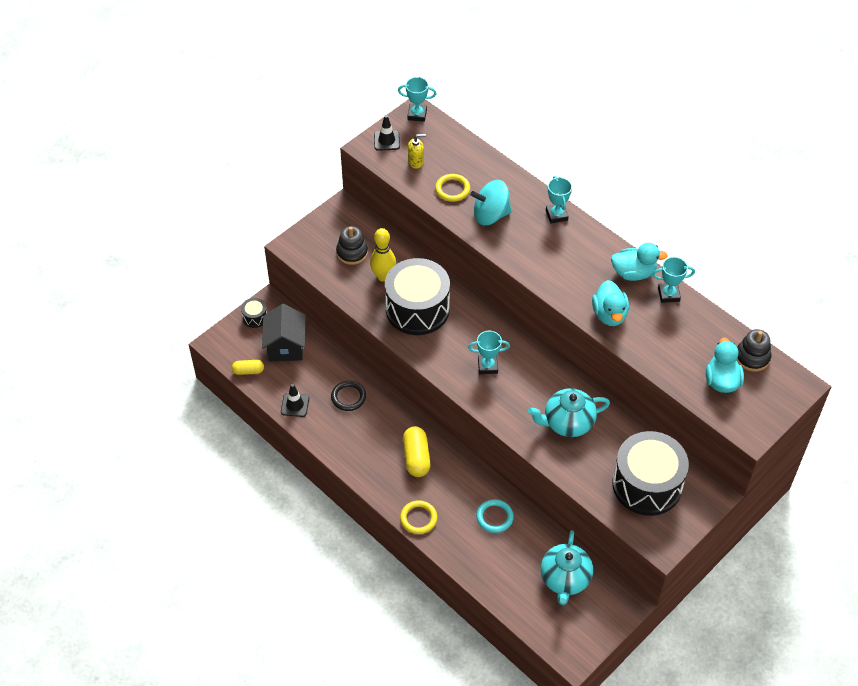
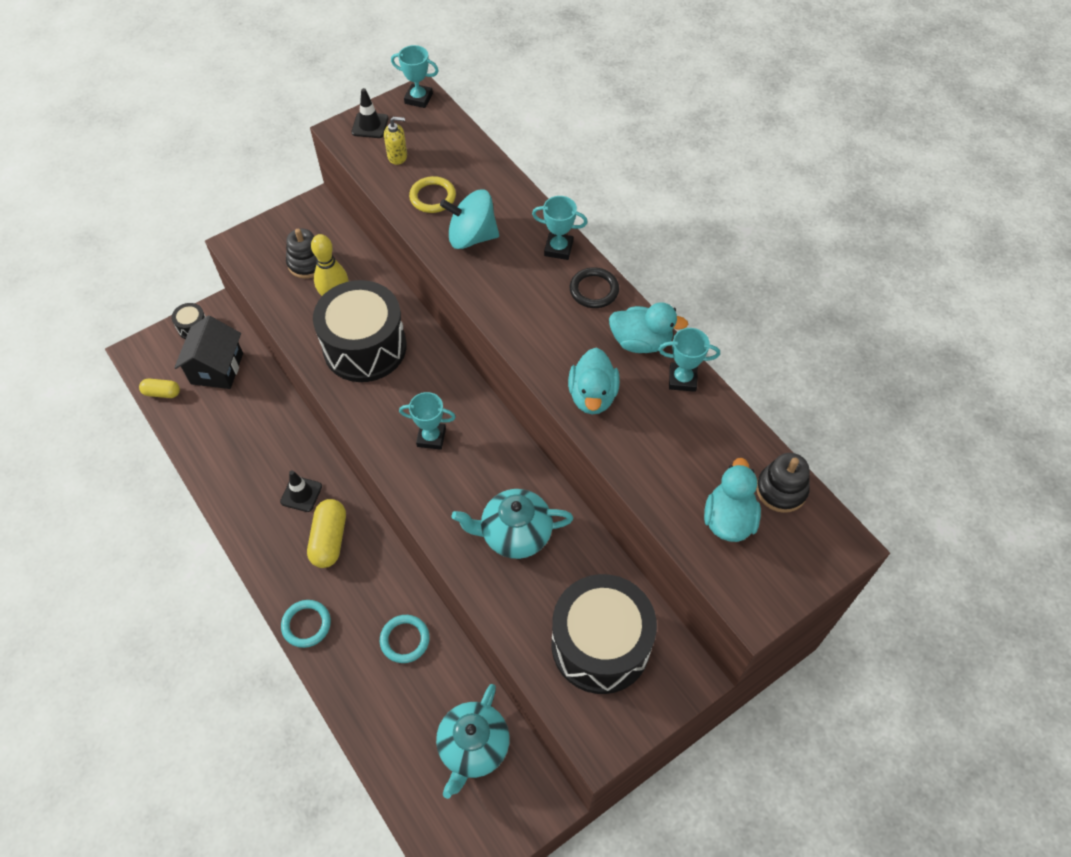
camera: 10 degrees right, 5 degrees up
black traffic cone [281,384,309,417] -> black traffic cone moved to [280,470,322,512]
black ring [331,381,366,411] -> black ring moved to [570,267,619,308]
yellow ring [400,500,437,534] -> turquoise ring [281,600,331,648]
turquoise trophy [546,176,572,223] -> turquoise trophy turned 75 degrees counterclockwise [532,196,588,260]

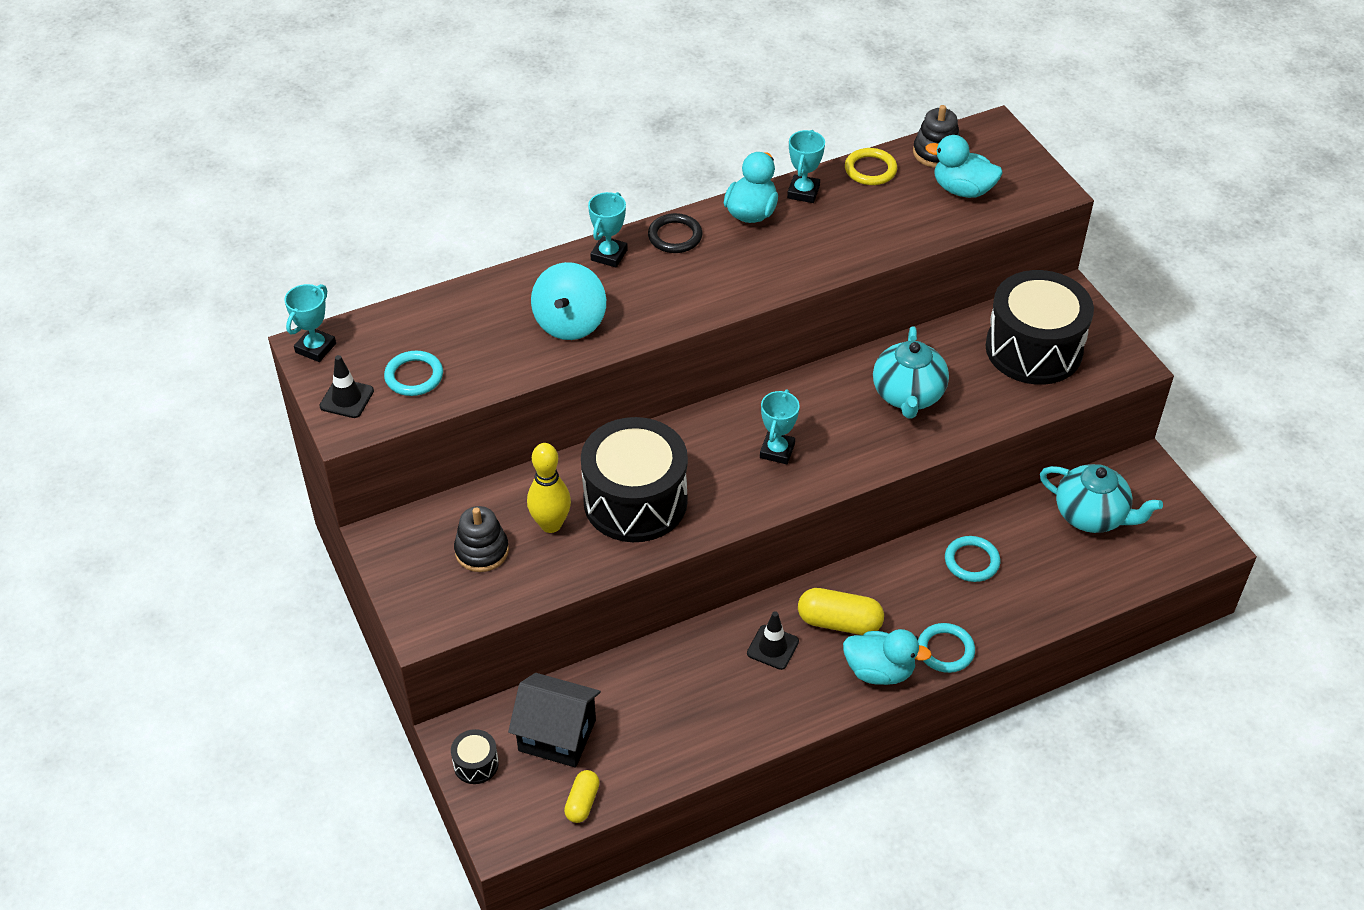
camera: 80 degrees left, 10 degrees down
yellow soap dispenser [384,116,407,165] -> turquoise ring [384,351,443,396]
yellow ring [409,176,456,213] -> yellow ring moved to [845,148,897,185]
turquoise duck [568,348,620,414] -> turquoise duck moved to [843,629,932,685]

